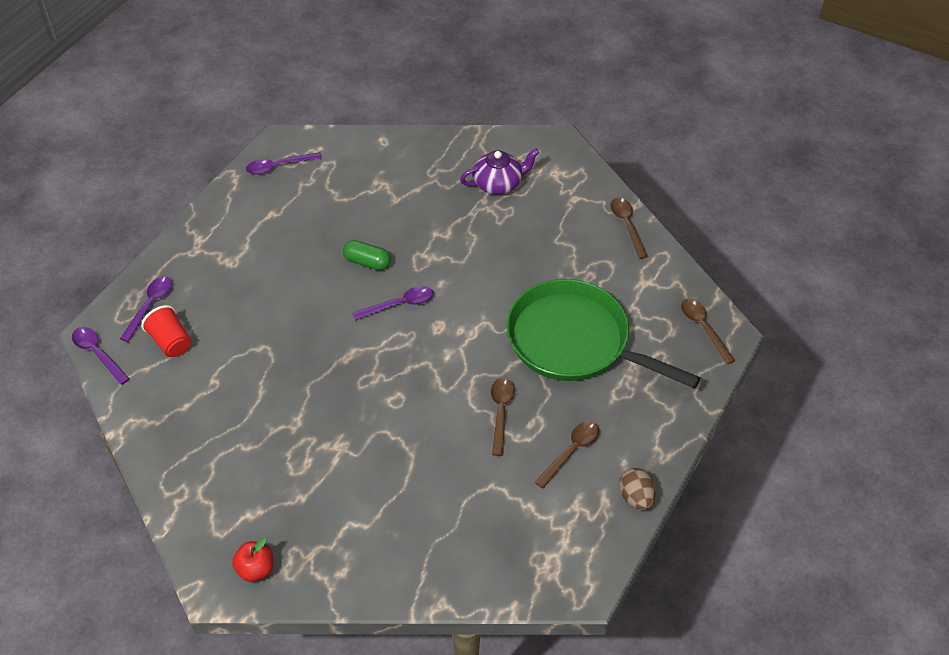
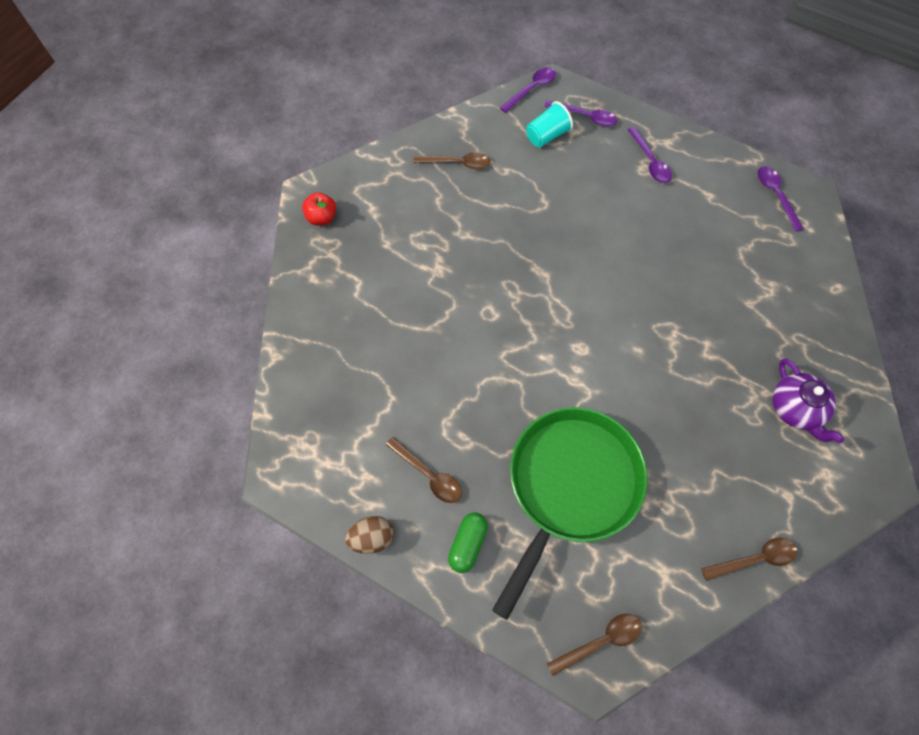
camera: 90 degrees right, 15 degrees up
red cup [141,305,191,357] -> turquoise cup [526,101,573,147]
green capsule [343,240,391,270] -> green capsule moved to [448,512,488,573]
purple spoon [352,286,434,320] -> purple spoon moved to [628,127,672,183]
brown spoon [491,378,515,456] -> brown spoon moved to [414,152,490,169]

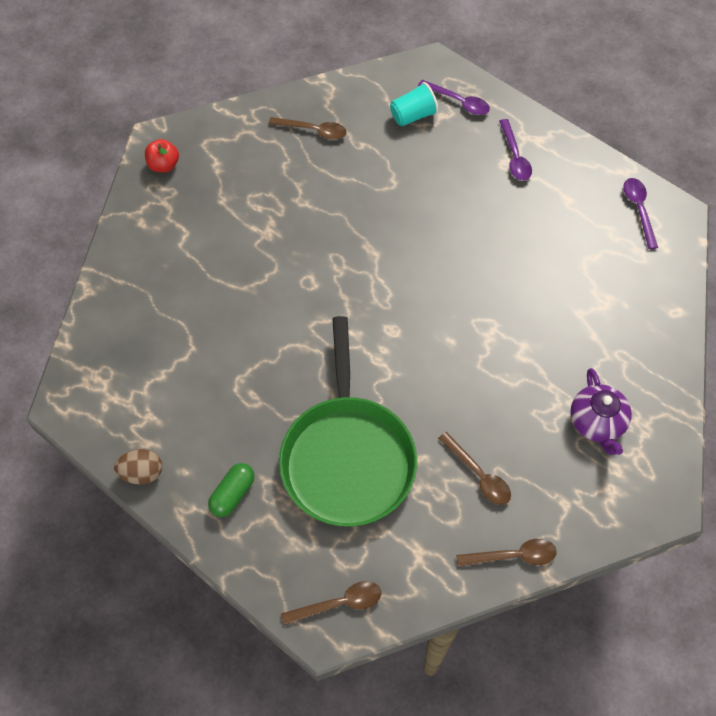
camera: 10 degrees right, 5 degrees down
brown spoon [386,437,462,503] -> brown spoon moved to [438,432,511,505]
green pan [492,407,648,620] -> green pan turned 135 degrees clockwise [279,316,417,527]
purple spoon [500,67,556,113] -> none

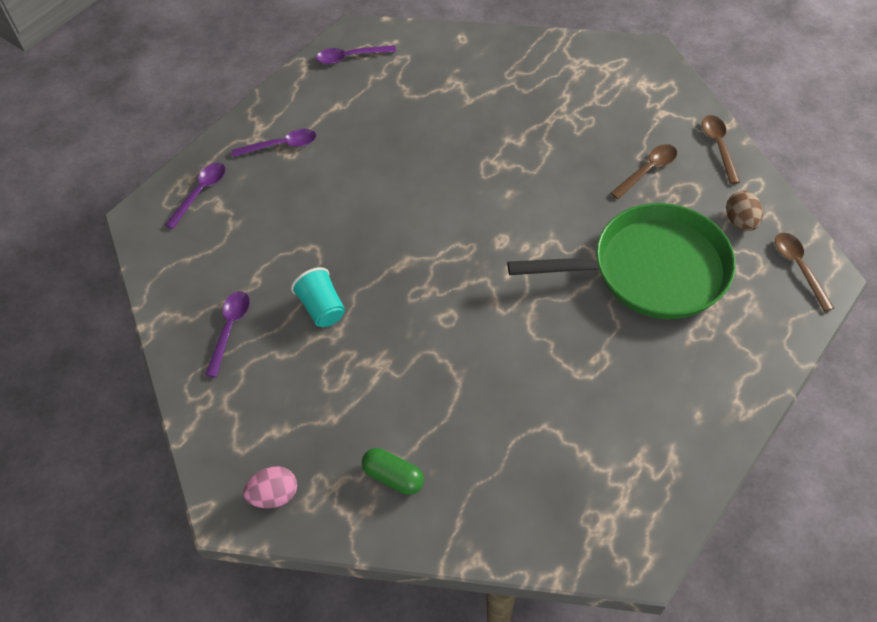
camera: 90 degrees left, 5 degrees down
brown egg [114,449,162,484] -> brown egg moved to [726,191,763,231]
red apple [145,139,179,172] -> pink egg [243,466,297,508]
green capsule [208,463,255,517] -> green capsule moved to [362,448,424,495]
brown spoon [269,117,347,140] -> purple spoon [205,291,250,377]
turquoise cup [390,82,439,126] -> turquoise cup moved to [291,267,345,327]
purple teapot [570,368,632,455] -> none

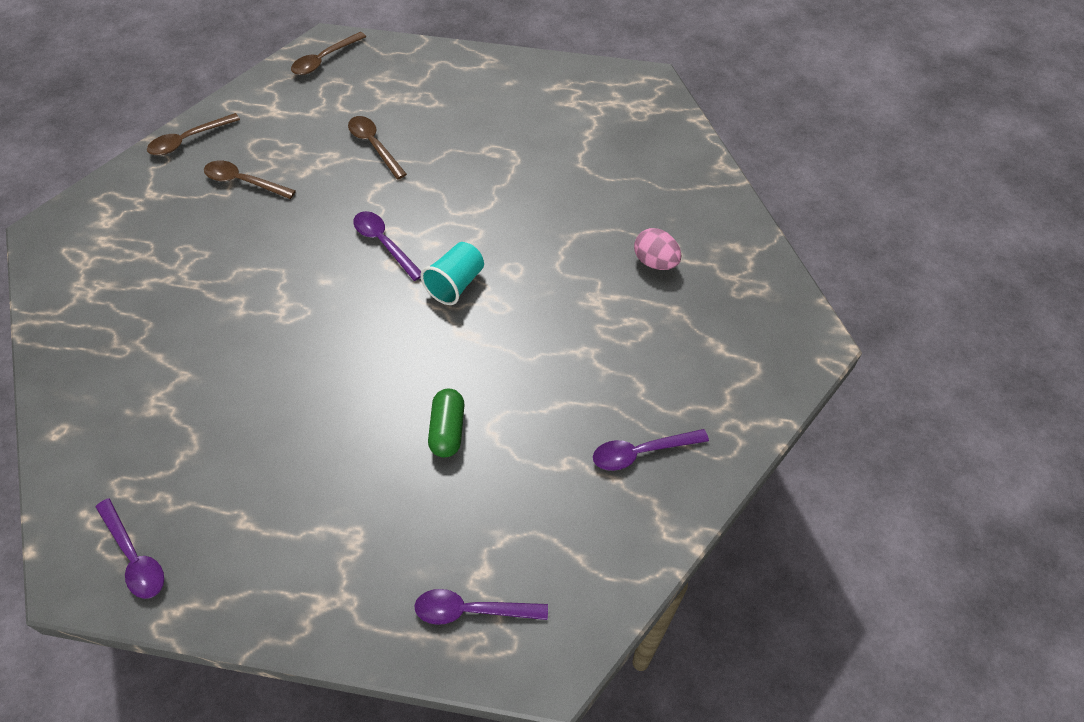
camera: 120 degrees left, 0 degrees up
purple spoon [232,129,316,157] -> purple spoon moved to [353,211,421,281]
pink egg [243,466,297,508] -> pink egg moved to [634,228,681,270]
turquoise cup [291,267,345,327] -> turquoise cup moved to [420,242,484,305]
green capsule [362,448,424,495] -> green capsule moved to [428,389,464,457]
green pan [507,203,736,319] -> brown spoon [348,116,407,179]
brown egg [726,191,763,231] -> none

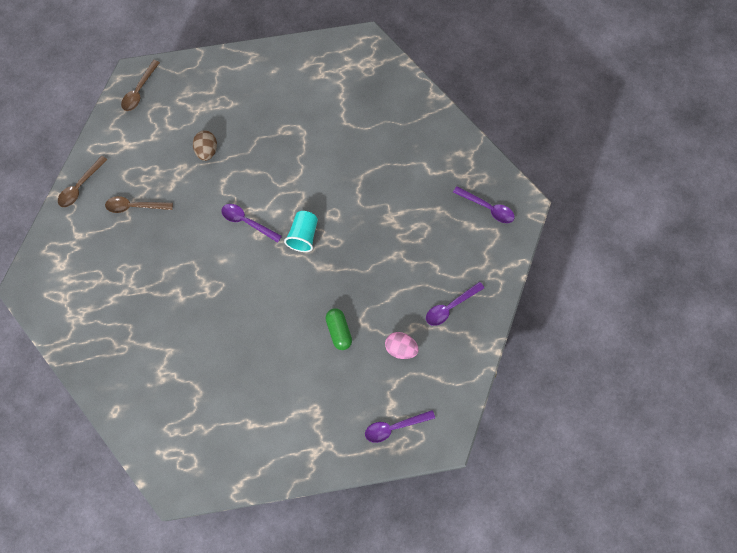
camera: 20 degrees left, 15 degrees up
purple spoon [96,498,164,599] -> purple spoon moved to [453,186,515,223]
brown spoon [348,116,407,179] -> brown egg [193,130,217,161]
pink egg [634,228,681,270] -> pink egg moved to [385,332,419,359]

